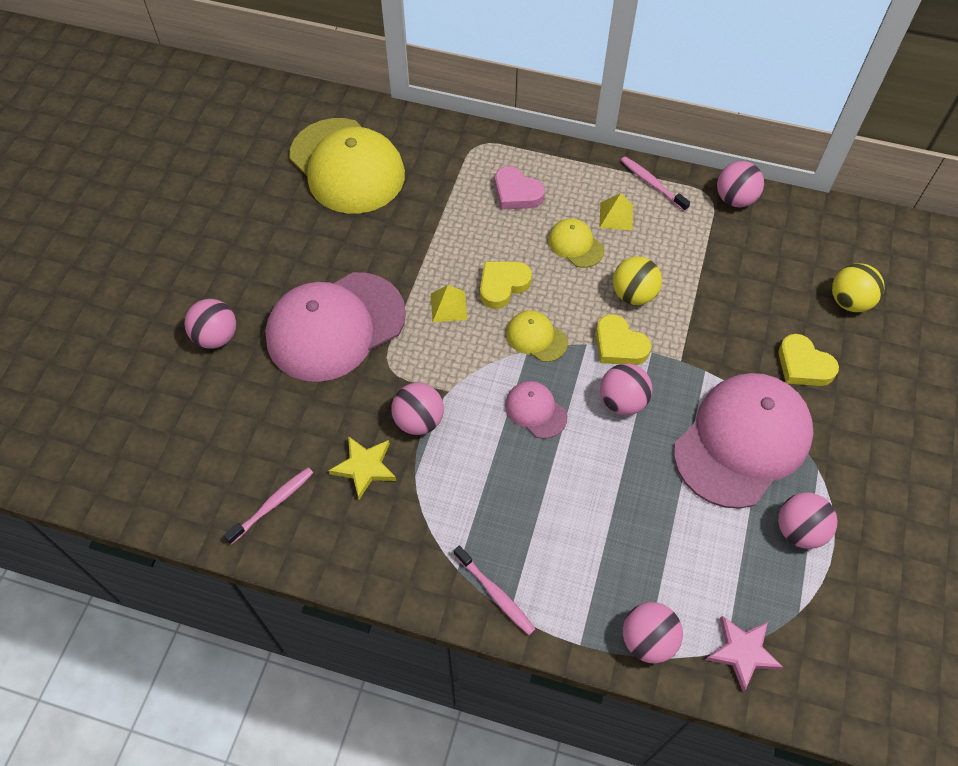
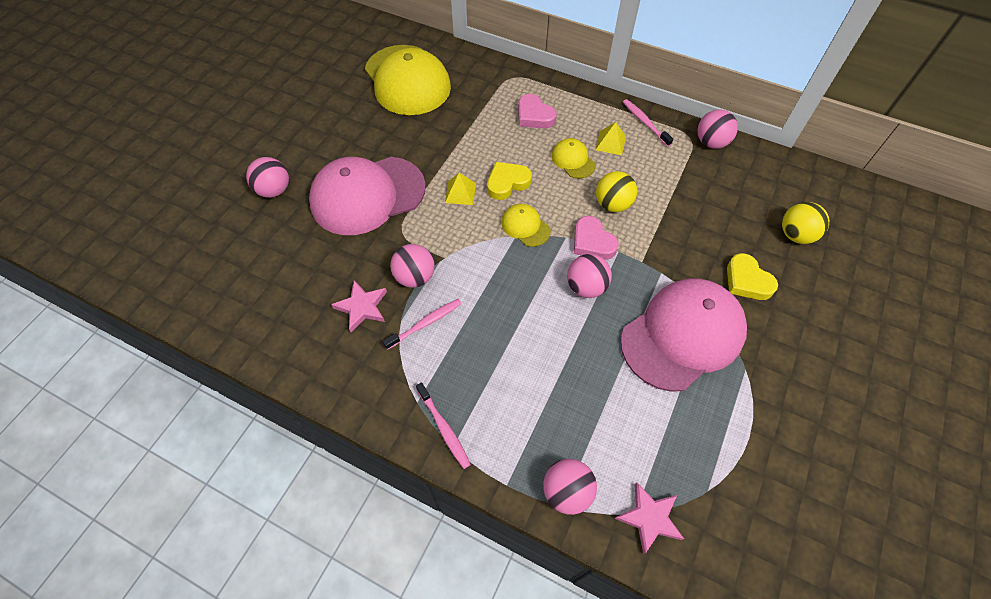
camera: 10 degrees right, 0 degrees up
pink toothbrush [224,467,313,544] -> pink toothbrush moved to [383,299,462,350]
yellow star [328,436,396,500] -> pink star [331,280,387,332]
pink cap [505,381,568,439] -> none
yellow heart [596,314,651,365] -> pink heart [574,216,619,260]
pink ball [778,492,837,549] -> none

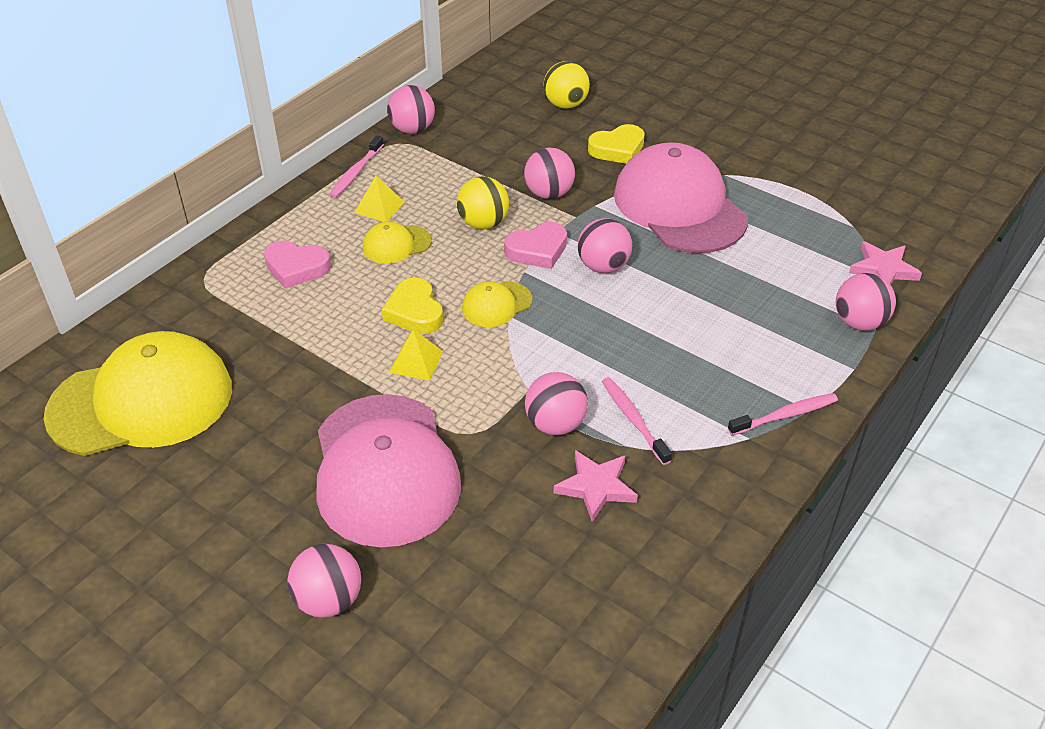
camera: 80 degrees left, 15 degrees down
pink heart [518,94,557,129] -> pink heart turned 45 degrees clockwise [264,241,331,289]
pink toothbrush [623,99,673,147] -> pink toothbrush turned 45 degrees counterclockwise [329,136,384,198]
none -> pink ball [524,148,575,199]

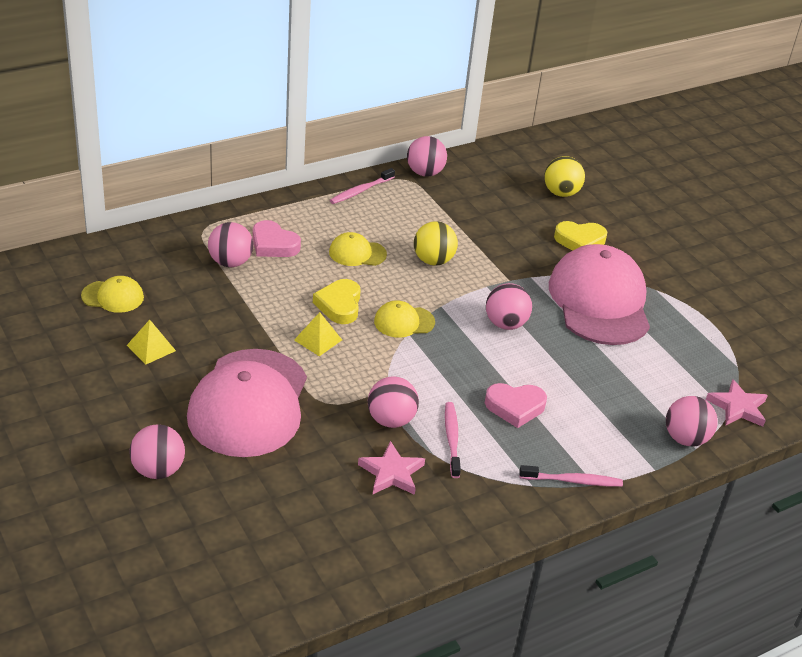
camera: 20 degrees right, 5 degrees down
yellow cap [43,331,232,456] -> yellow cap [81,276,144,313], size x0.44
yellow pyramid [354,176,404,222] -> yellow pyramid moved to [127,320,176,365]
pink heart [504,222,567,269] -> pink heart moved to [485,383,547,428]
pink ball [524,148,575,199] -> pink ball moved to [208,222,253,267]

